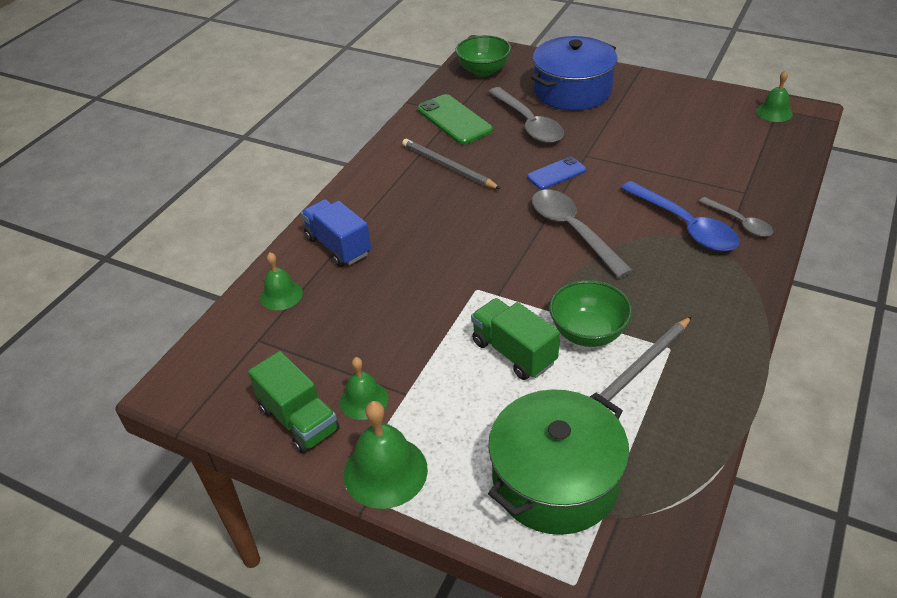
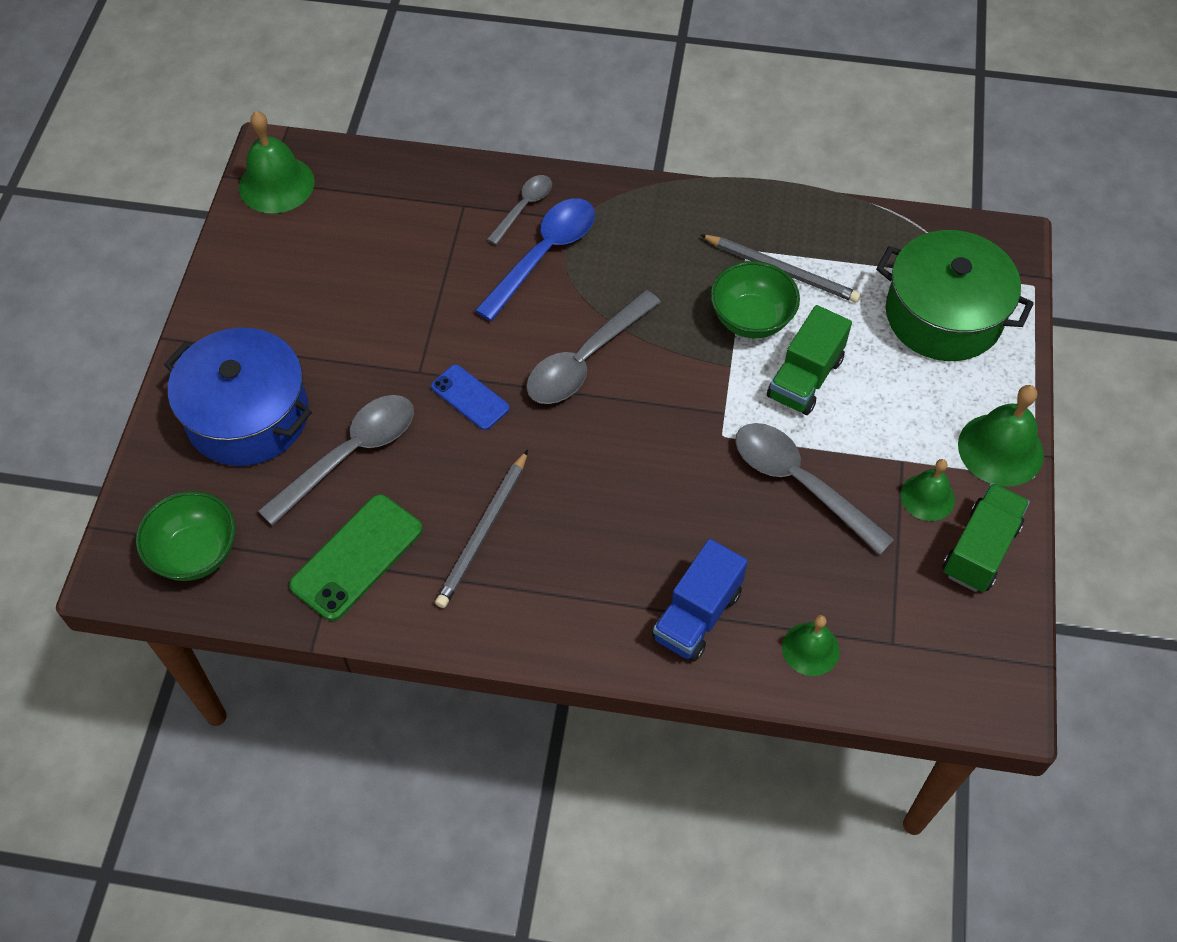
camera: 110 degrees left, 15 degrees up
green bell [756,70,793,122] -> green bell [239,111,315,214], size x1.60
none -> grey spoon [735,423,895,555]

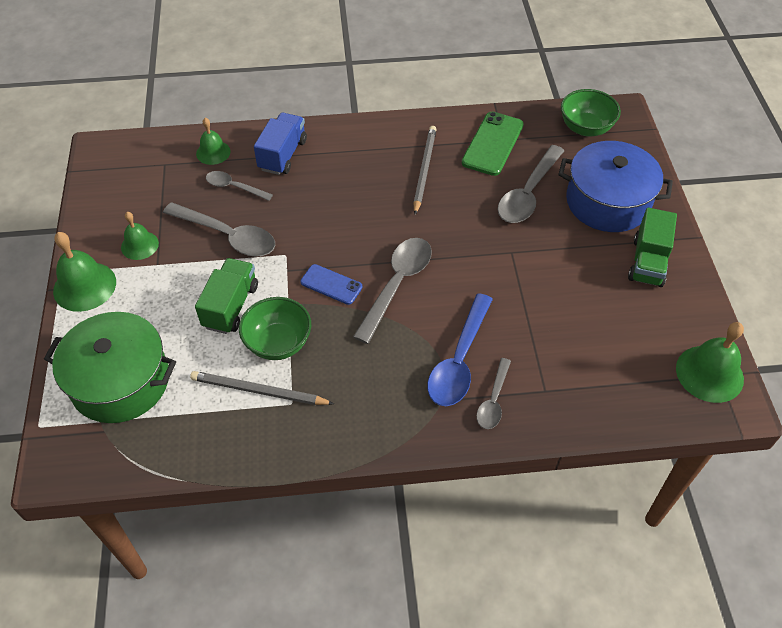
camera: 165 degrees right, 5 degrees down
blue phone [431,364,510,430] -> blue phone moved to [300,264,363,305]
green truck [943,483,1030,592] -> green truck moved to [628,208,677,287]
none -> grey spoon [206,171,273,201]

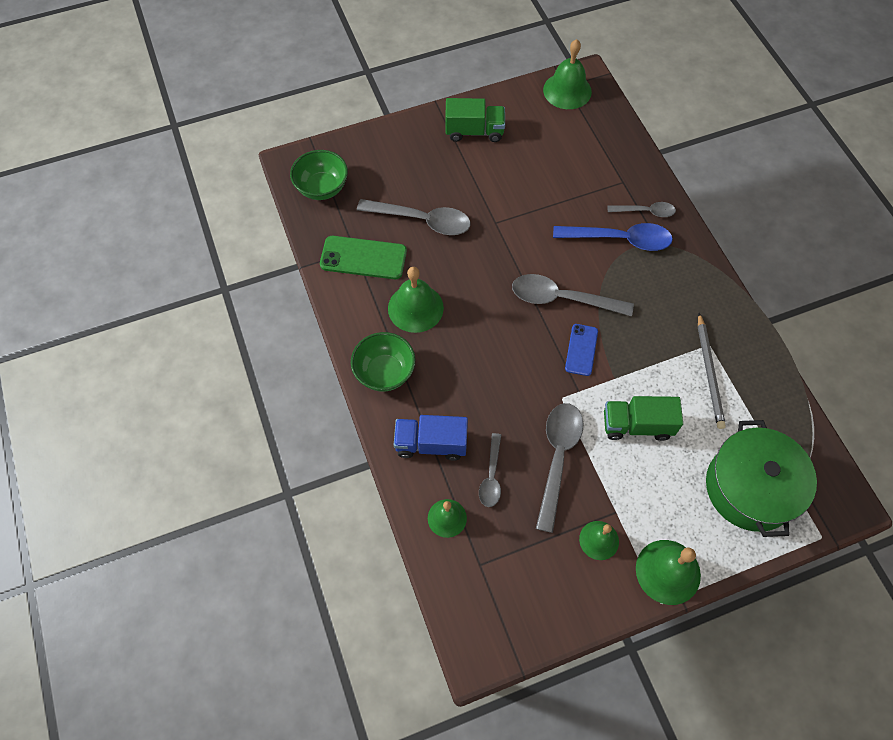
camera: 105 degrees left, 10 degrees up
green bowl [239,297,311,360] -> green bowl moved to [351,332,415,392]
grey pencil [413,126,437,214] -> green bell [388,267,444,333]
blue pot [558,141,673,232] -> none

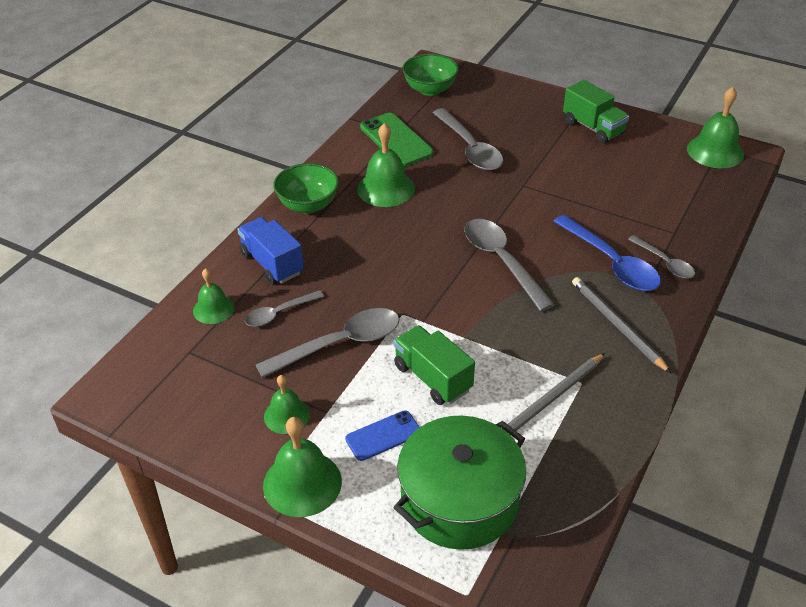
camera: 50 degrees right, 20 degrees down
blue phone [565,324,598,376] -> blue phone moved to [345,410,420,461]
none -> grey pencil [572,277,671,373]

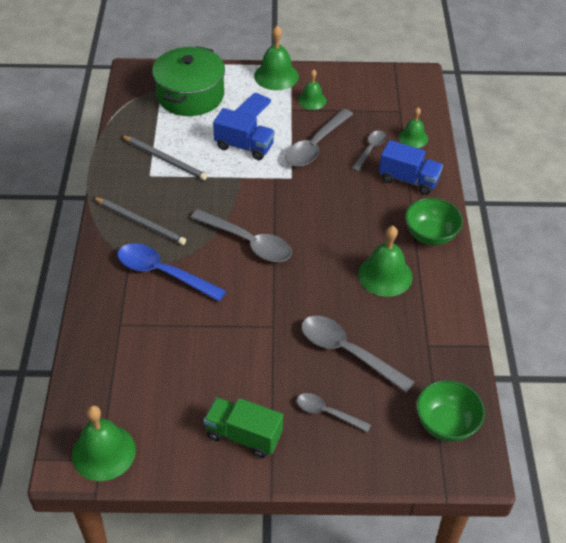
camera: 150 degrees right, 5 degrees up
green phone [360,113,434,167] -> none
green truck [394,325,475,405] -> blue truck [213,108,275,160]
grey pencil [502,353,605,436] -> grey pencil turned 105 degrees clockwise [121,135,207,180]
grey spoon [628,235,695,279] -> grey spoon moved to [297,393,371,432]

